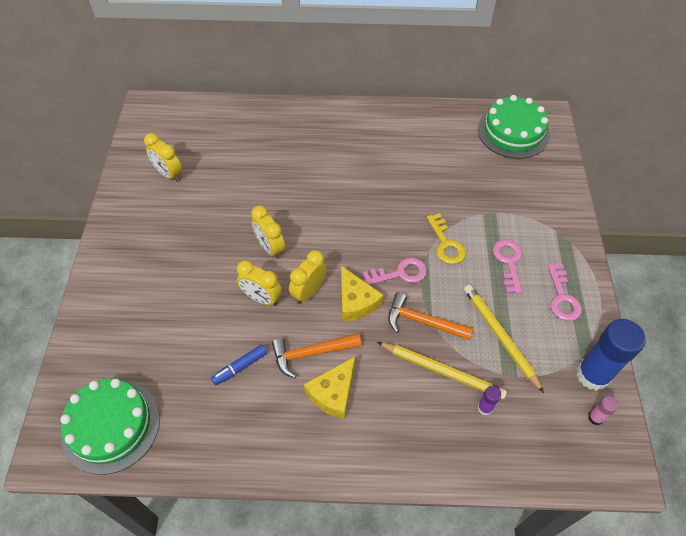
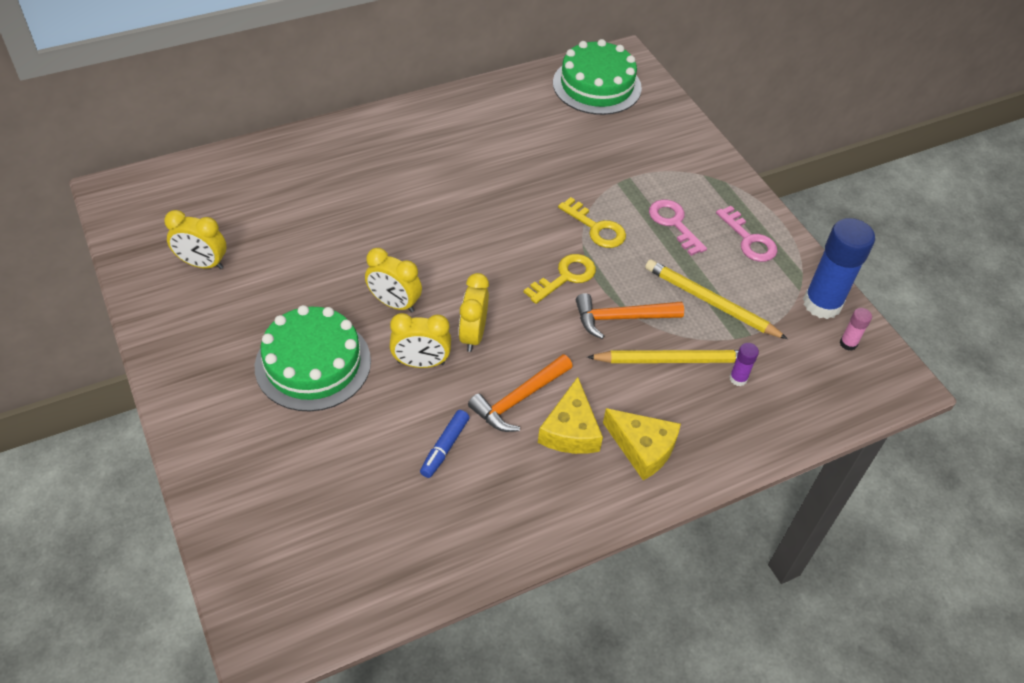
camera: 30 degrees left, 5 degrees down
green cake [60,379,160,475] -> green cake moved to [255,305,371,412]
yellow cheese [341,266,384,322] -> yellow cheese moved to [603,408,681,480]
pink key [363,258,427,285] -> yellow key [524,254,596,304]

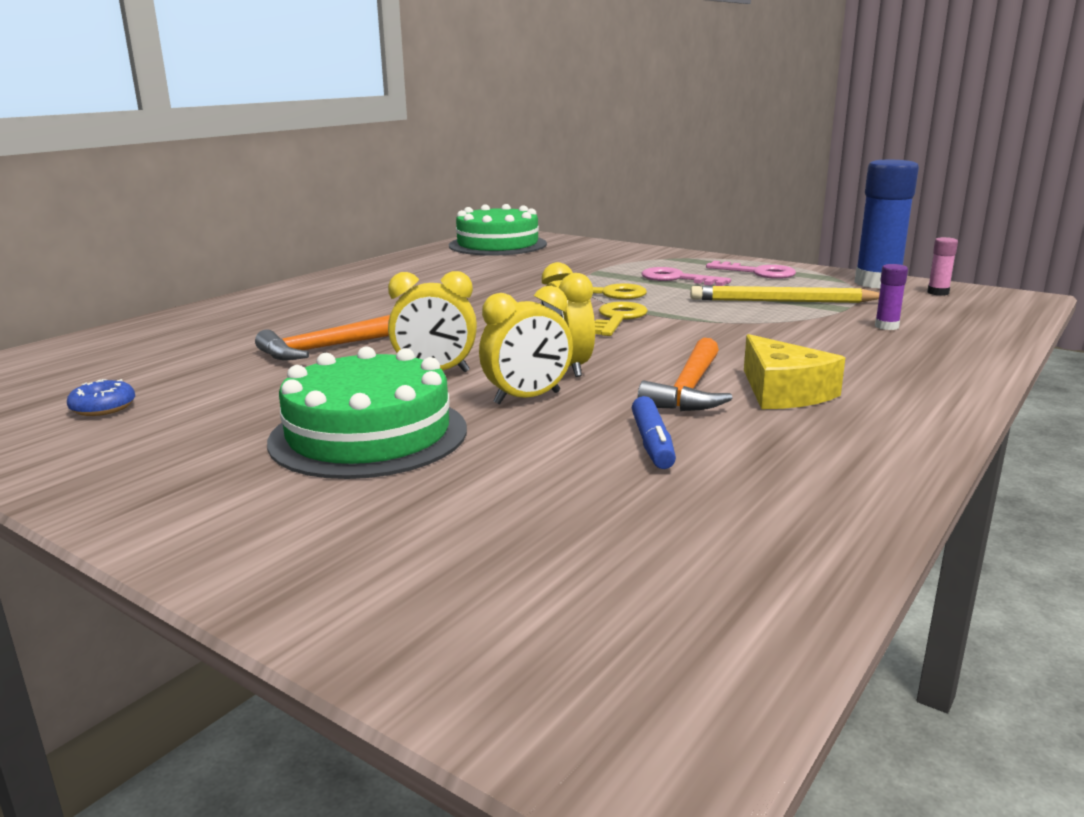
camera: 25 degrees left, 30 degrees down
yellow clock [164,210,226,269] -> blue donut [67,379,135,416]
orange hammer [576,293,684,339] -> orange hammer moved to [255,315,390,360]
yellow pencil [587,350,739,363] -> none
yellow cheese [603,408,681,480] -> none

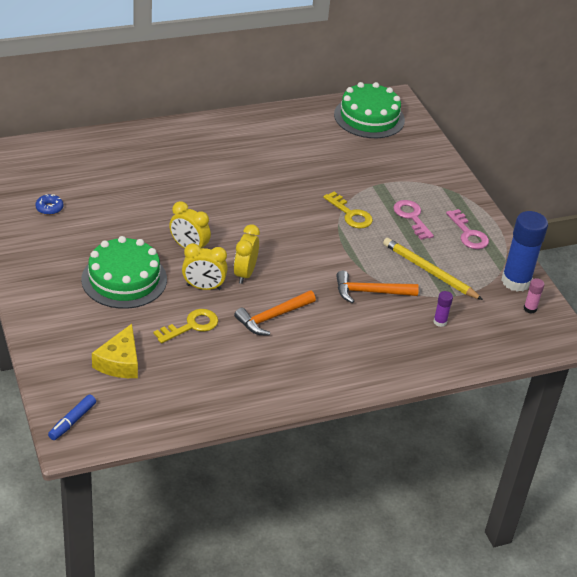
camera: 30 degrees right, 20 degrees up
orange hammer [255,315,390,360] -> orange hammer moved to [336,271,419,303]
yellow key [595,302,648,336] -> yellow key moved to [153,309,218,344]
blue marker [632,396,676,469] -> blue marker moved to [48,394,96,440]
yellow cheese [744,334,845,409] -> yellow cheese moved to [92,324,138,378]

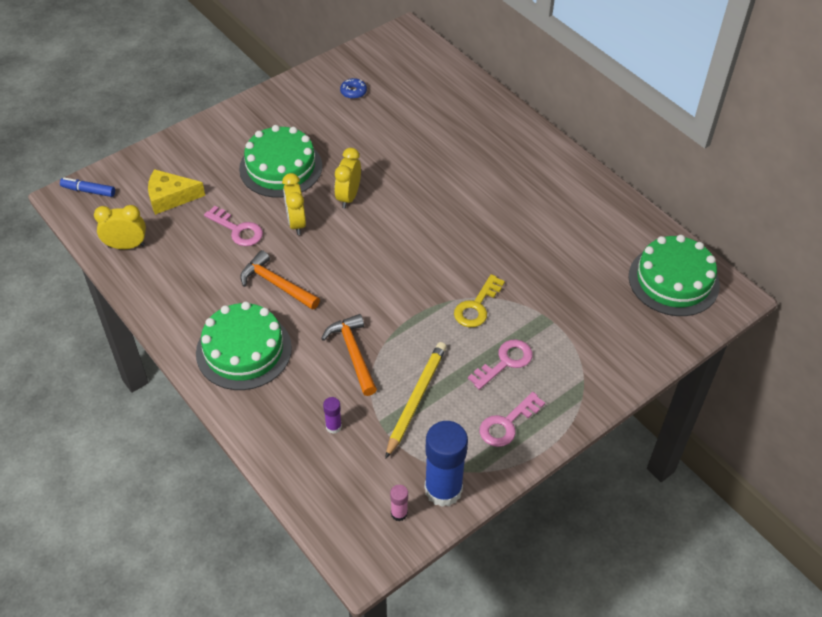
camera: 75 degrees right, 10 degrees up
yellow key [153,309,218,344] -> pink key [204,206,263,246]
yellow clock [234,224,260,284] -> yellow clock moved to [94,205,146,249]
none -> green cake [196,302,292,390]

